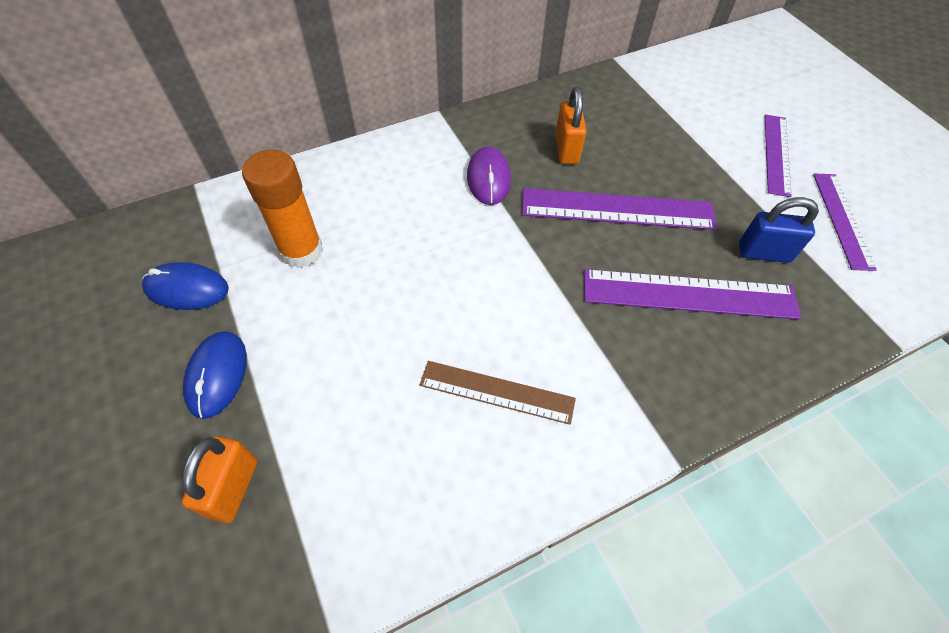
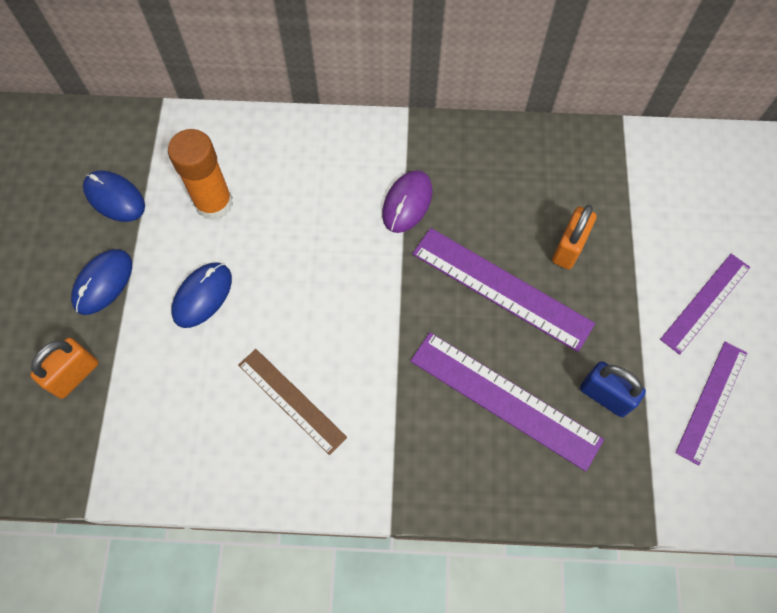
camera: 30 degrees right, 10 degrees up
orange padlock [555,87,587,164] -> orange padlock moved to [552,205,597,269]
none -> blue mouse [171,262,232,328]

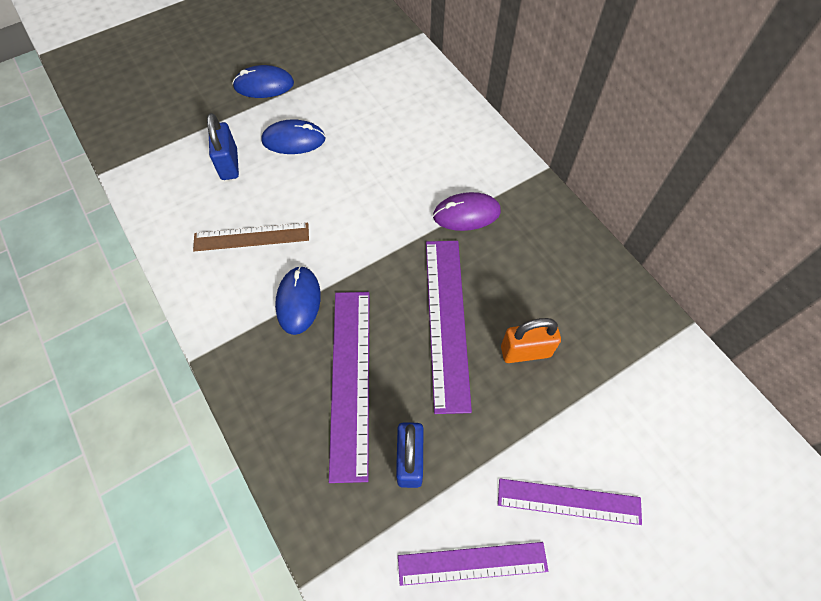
camera: 55 degrees right, 5 degrees down
orange padlock [30,338,99,399] -> none
blue mouse [83,171,145,222] -> blue mouse moved to [275,266,321,335]
orange glue stick [168,129,233,220] -> none
brown ruler [238,349,347,455] -> brown ruler turned 75 degrees clockwise [193,223,309,251]
none -> blue padlock [207,113,239,180]

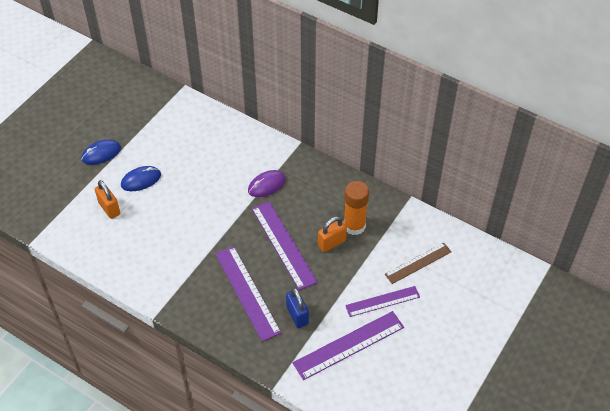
camera: 25 degrees left, 10 degrees down
brown ruler [193,223,309,251] -> brown ruler moved to [385,243,452,284]
blue padlock [207,113,239,180] -> orange padlock [95,180,120,219]
blue mouse [275,266,321,335] -> none
purple ruler [398,542,548,586] -> purple ruler [293,311,404,380], size x1.53
none -> orange glue stick [344,181,369,235]

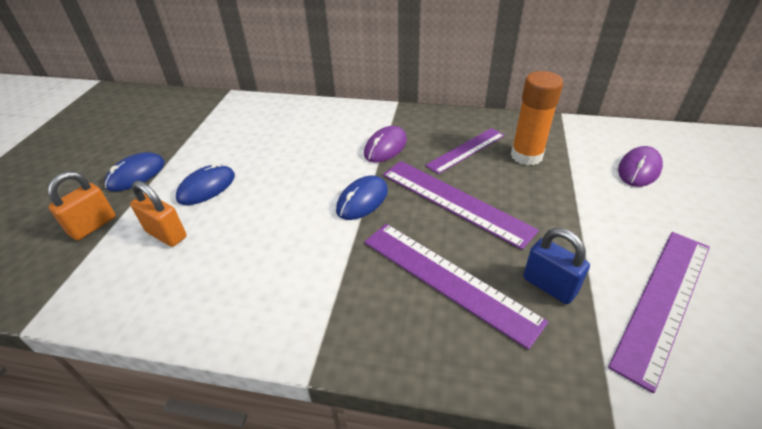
camera: 20 degrees left, 10 degrees down
orange padlock [318,216,347,252] -> orange padlock moved to [48,172,116,241]
purple ruler [345,286,420,317] -> purple ruler moved to [425,128,505,174]
brown ruler [385,243,452,284] -> purple mouse [618,146,663,187]
none -> blue mouse [336,176,388,220]

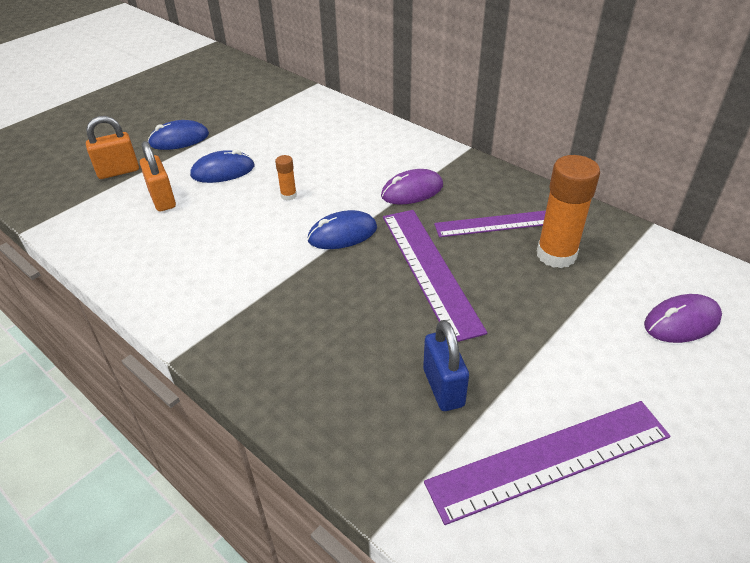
camera: 30 degrees right, 0 degrees up
purple ruler [364,224,548,350] -> none
none -> orange glue stick [275,155,297,201]

